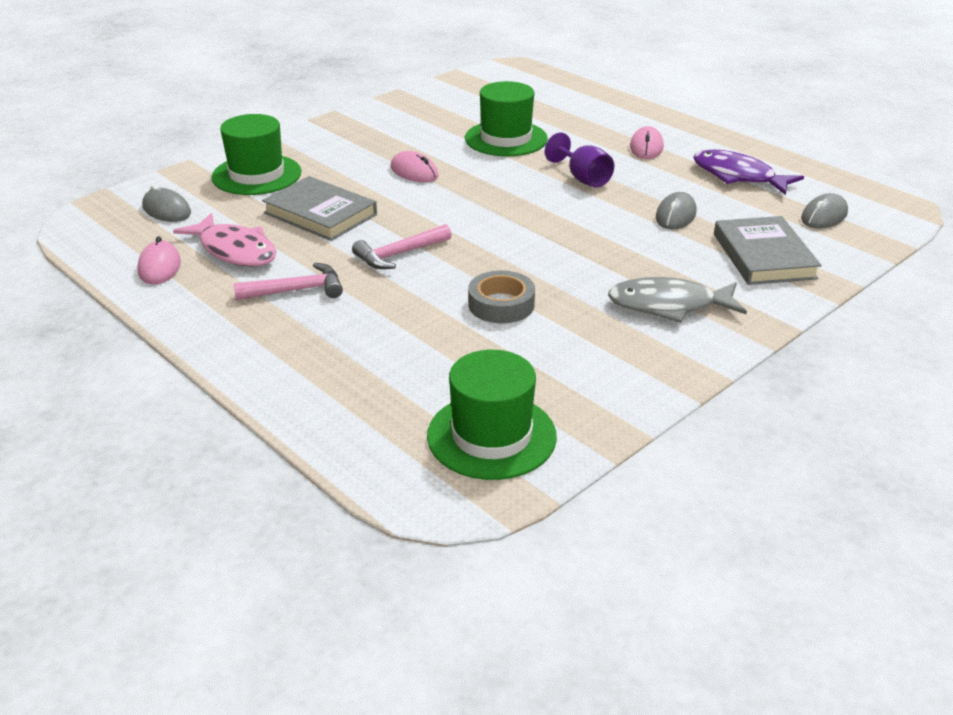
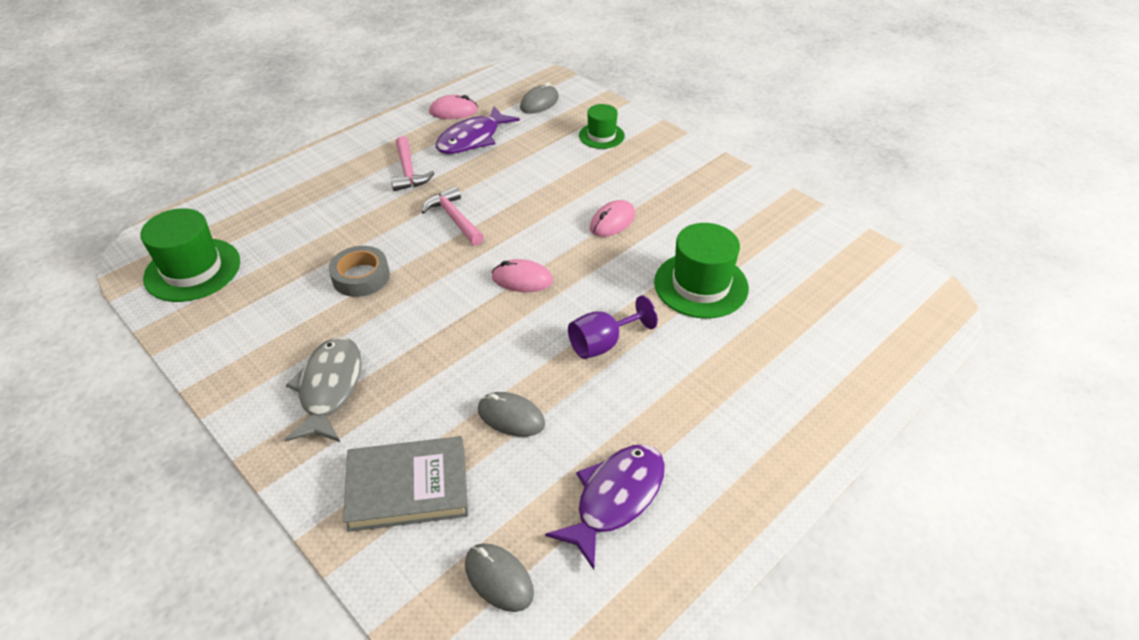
camera: 90 degrees right, 10 degrees up
pink fish [173,213,276,267] -> purple fish [436,106,520,154]
green hat [211,114,301,195] -> green hat [579,104,625,149], size x0.60
grey book [262,176,377,241] -> none
pink mouse [630,126,664,159] -> pink mouse moved to [492,259,553,292]

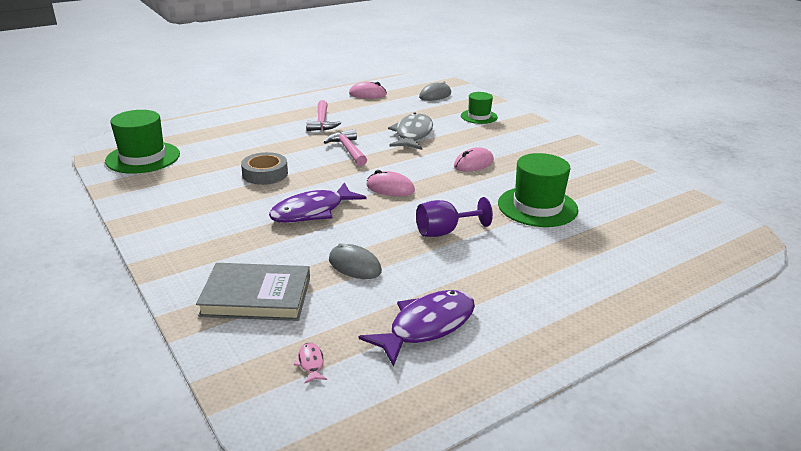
camera: 10 degrees right, 15 degrees down
grey fish [285,336,361,442] -> grey fish moved to [388,113,433,150]
purple fish [436,106,520,154] -> purple fish moved to [269,182,367,223]
grey mouse [465,543,534,612] -> pink fish [294,343,327,384]

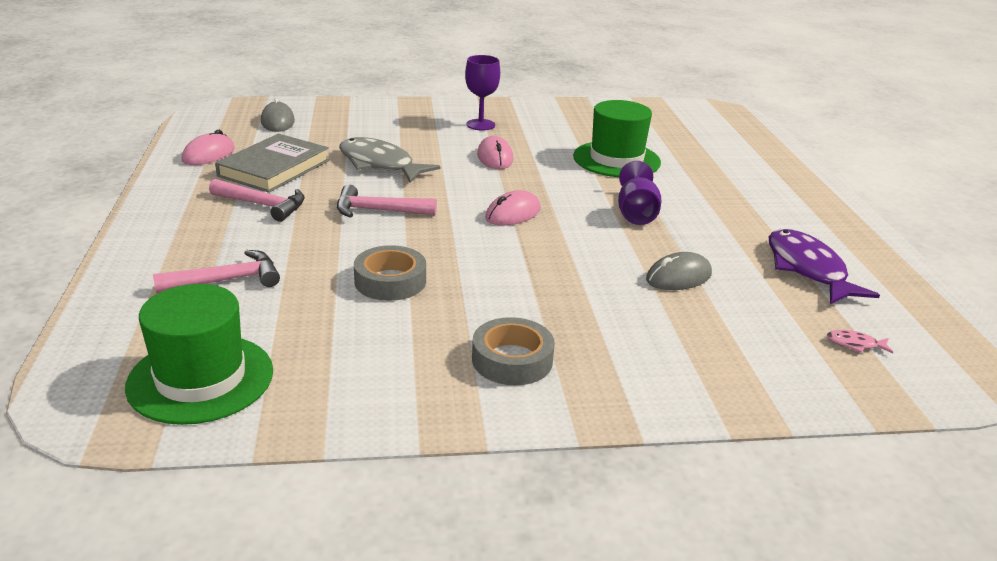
camera: 65 degrees left, 0 degrees up
grey book [196,263,310,321] -> grey book moved to [215,134,329,193]
purple fish [269,182,367,223] -> none
green hat [461,92,498,124] -> none
none -> pink hammer [153,250,280,293]
none -> purple goblet [465,55,500,130]
none -> grey tape [472,317,555,385]

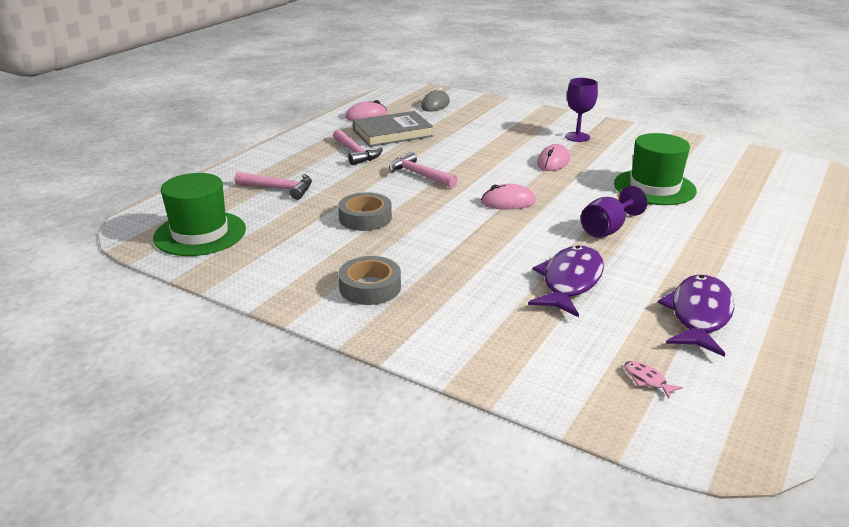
camera: 40 degrees right, 0 degrees up
grey fish [339,137,440,182] -> none
grey mouse [646,252,712,290] -> purple fish [528,245,604,317]

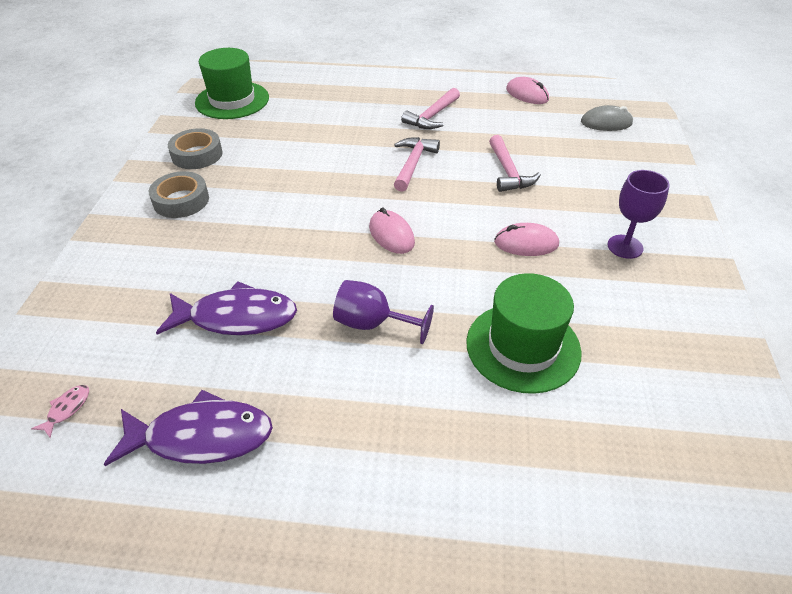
camera: 65 degrees right, 15 degrees up
pink hammer [234,172,312,200] -> pink hammer moved to [489,135,541,192]
grey tape [338,192,392,231] -> grey tape moved to [168,128,223,169]
grey book [353,111,433,147] -> none

